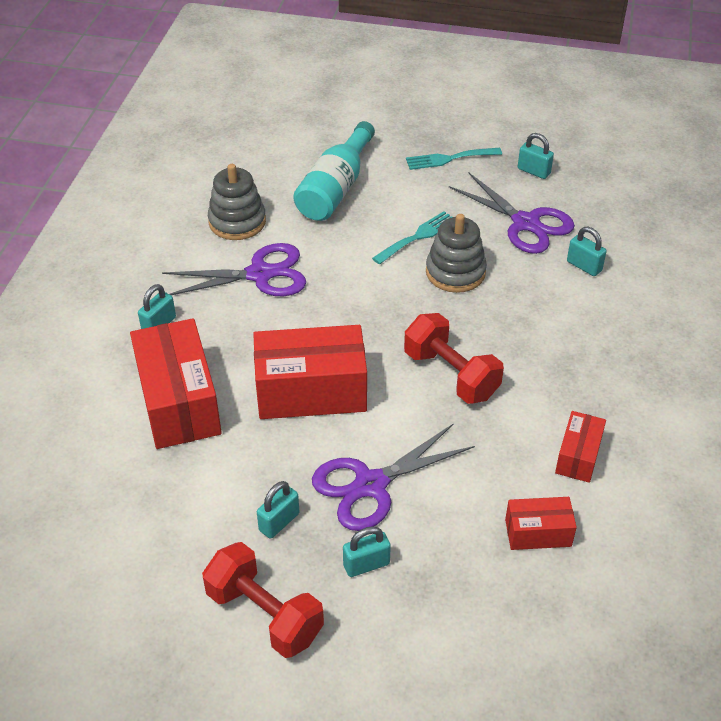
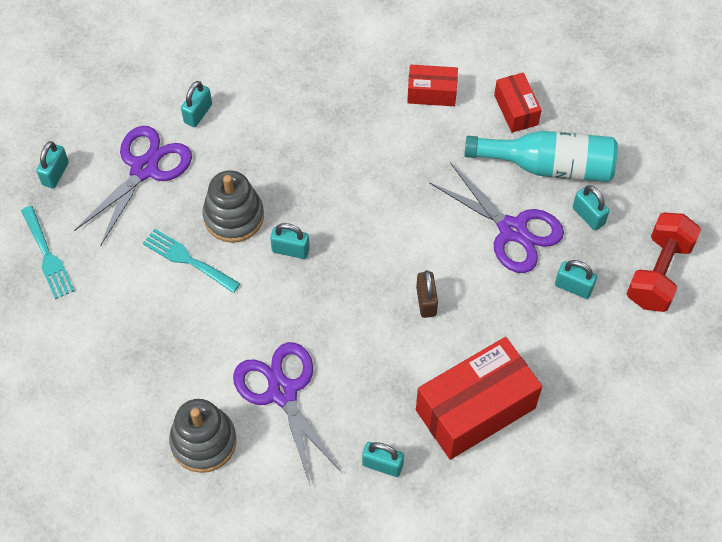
camera: 105 degrees left, 15 degrees up
red box [253,325,367,419] -> brown padlock [416,270,438,318]
turquoise bottle [293,121,375,221] -> turquoise bottle moved to [464,131,618,182]
red dumbbell [404,313,504,404] -> none
none -> turquoise padlock [270,223,310,259]

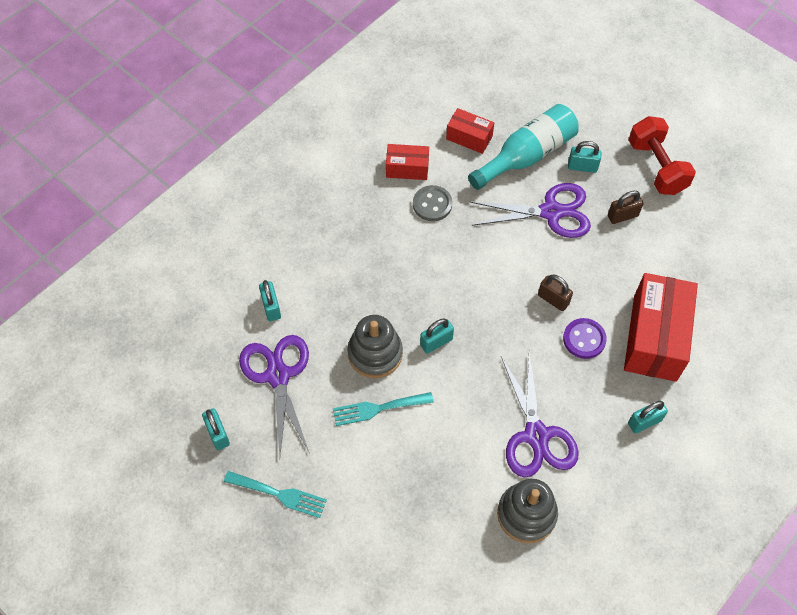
camera: 45 degrees left, 0 degrees up
purple scissors [233,342,342,484] -> purple scissors turned 120 degrees counterclockwise [501,352,579,478]
red box [407,65,458,106] -> red box turned 45 degrees clockwise [386,144,429,180]
turquoise padlock [555,260,597,299] -> brown padlock [608,191,643,224]
none -> grey button [413,185,452,221]
none -> purple button [563,318,607,359]

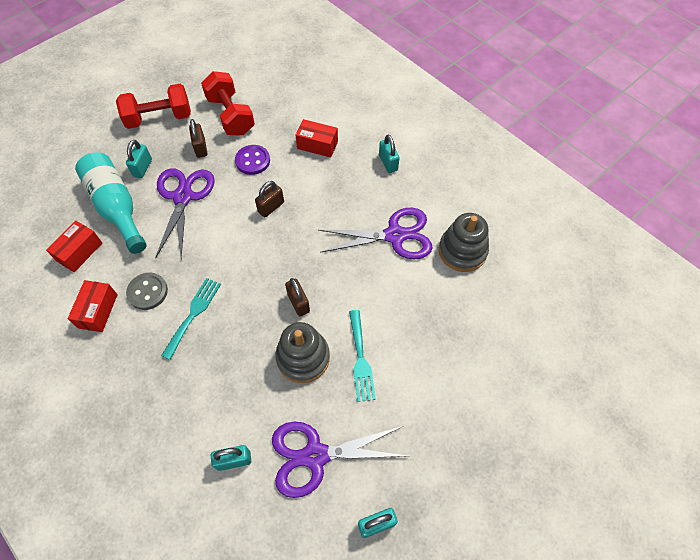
camera: 85 degrees left, 0 degrees up
turquoise fork [224,471,327,518] -> turquoise fork moved to [161,278,221,360]
turquoise padlock [420,318,454,354] -> brown padlock [285,278,310,316]
purple button [563,318,607,359] -> purple button moved to [235,145,270,175]
red box [624,273,698,382] -> red box [295,119,338,158], size x0.52
none -> red dumbbell [201,71,255,136]

